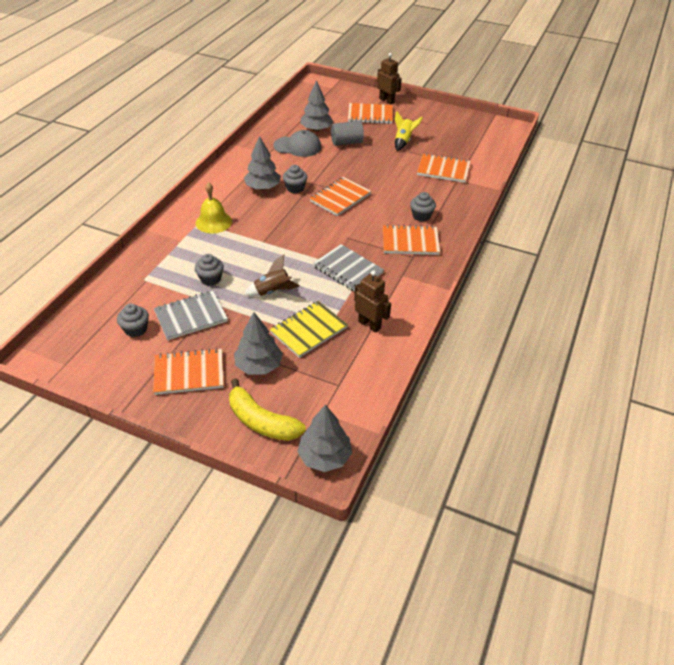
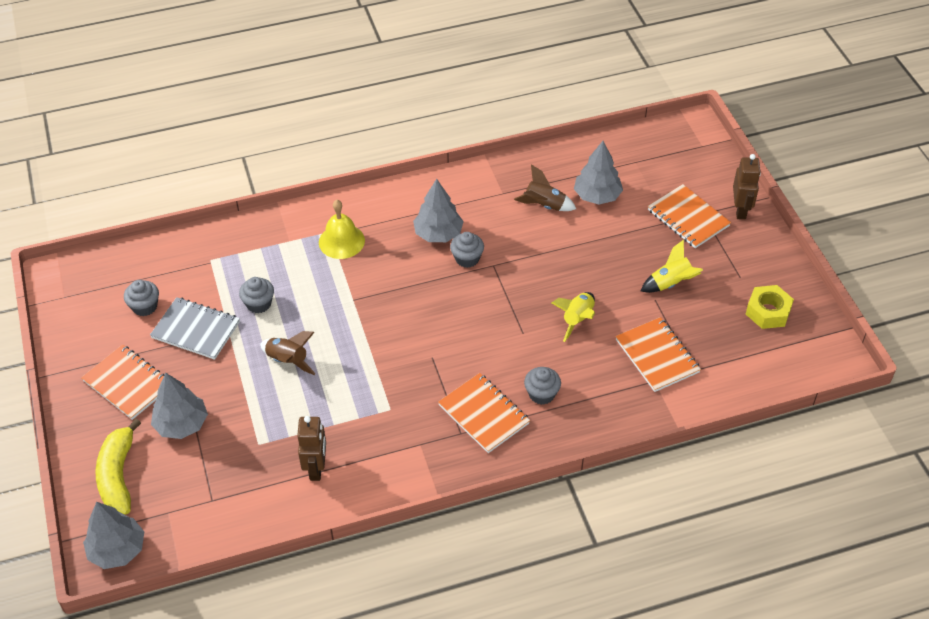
camera: 50 degrees right, 5 degrees up
yellow notebook [270,301,348,358] -> none
grey cap [273,130,321,157] -> brown rocket [514,164,576,211]
orange notebook [309,177,371,216] -> none
grey notebook [313,244,384,292] -> none
grey cylinder [331,121,364,146] -> none
none -> yellow rocket [552,292,595,342]
none -> yellow nut [746,285,794,329]

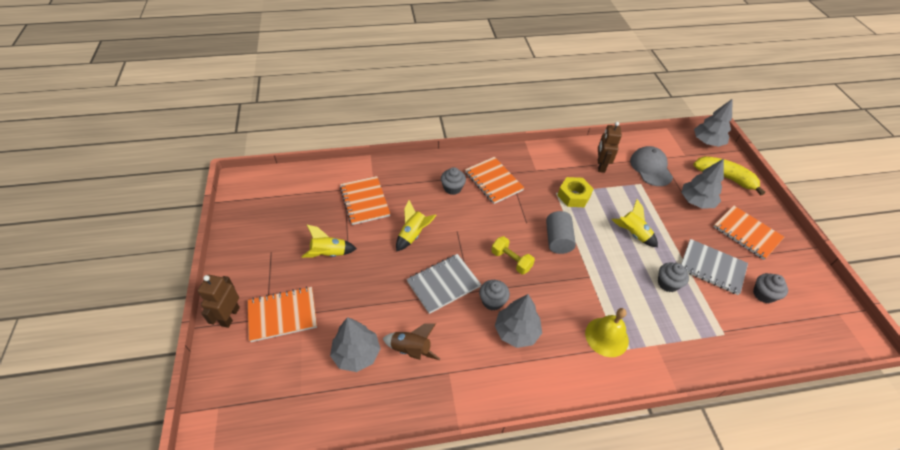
camera: 175 degrees left, 0 degrees up
yellow banana [96,419,141,514] -> yellow banana turned 60 degrees counterclockwise [693,156,765,196]
brown rocket [260,331,316,375] -> yellow rocket [612,199,658,247]
orange notebook [648,184,731,248] -> orange notebook turned 75 degrees counterclockwise [248,287,317,342]
yellow nut [746,285,794,329] -> yellow nut moved to [557,177,593,207]
none -> grey notebook [407,254,481,314]
none -> yellow dumbbell [491,236,535,274]
none -> grey cylinder [546,211,576,254]
none -> grey cap [630,146,673,186]

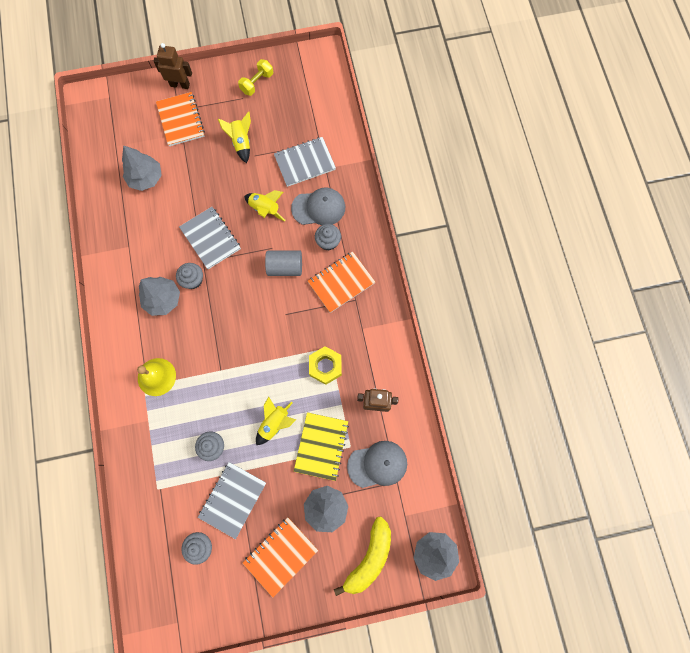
camera: 90 degrees right, 25 degrees up
orange notebook [340,176,390,225] -> grey notebook [274,137,336,187]
brown rocket [382,323,440,360] -> none
yellow dumbbell [491,236,535,274] -> yellow dumbbell moved to [238,59,273,96]
grey cylinder [546,211,576,254] -> grey cylinder moved to [265,250,302,276]
none -> grey cap [291,188,345,225]
none -> yellow notebook [294,412,349,481]

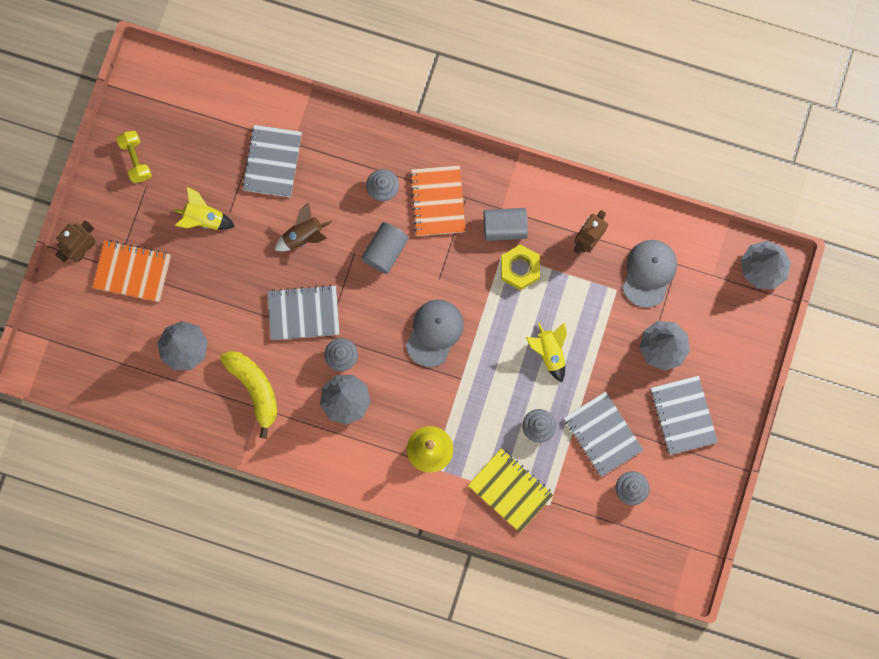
camera: 60 degrees left, 5 degrees up
orange notebook [243,517,318,598] -> grey notebook [650,376,718,455]
yellow rocket [244,190,286,221] -> brown rocket [275,202,332,251]
grey cap [291,188,345,225] -> grey cap moved to [406,300,464,367]
yellow notebook [294,412,349,481] -> yellow notebook moved to [468,448,553,532]
yellow banana [334,517,391,596] -> yellow banana moved to [220,351,277,439]
none -> grey cylinder [484,208,528,241]

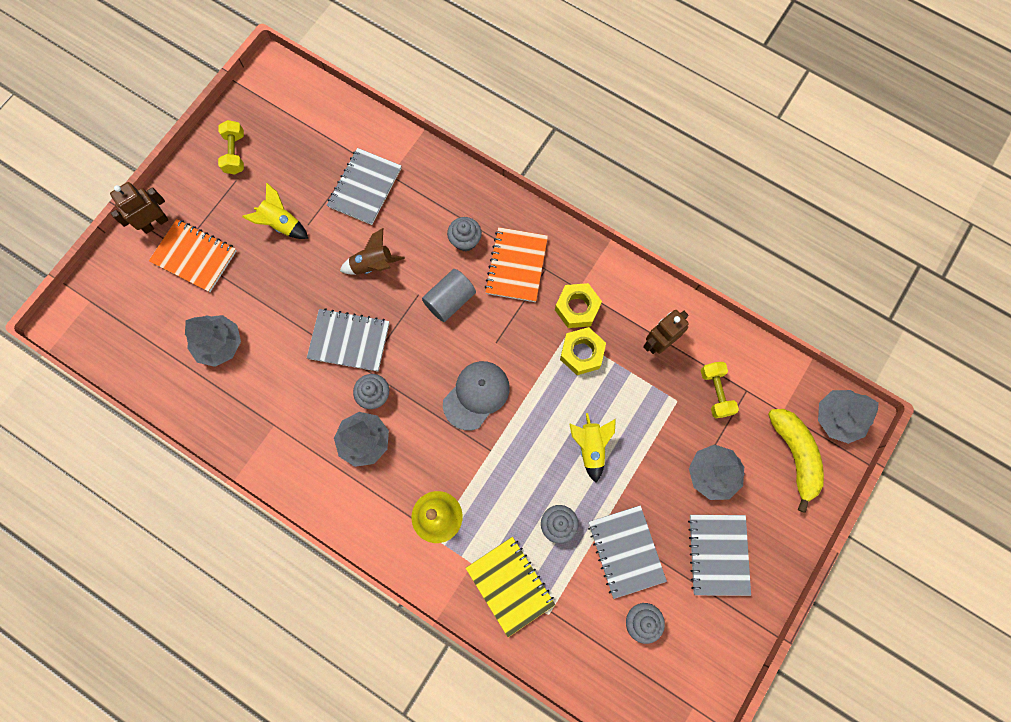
camera: 15 degrees right, 5 degrees down
yellow banana [220,351,277,439] -> yellow banana moved to [768,409,824,513]
grey cylinder [484,208,528,241] -> yellow nut [555,283,602,328]
grey cap [623,240,677,308] -> yellow dumbbell [701,362,739,418]

